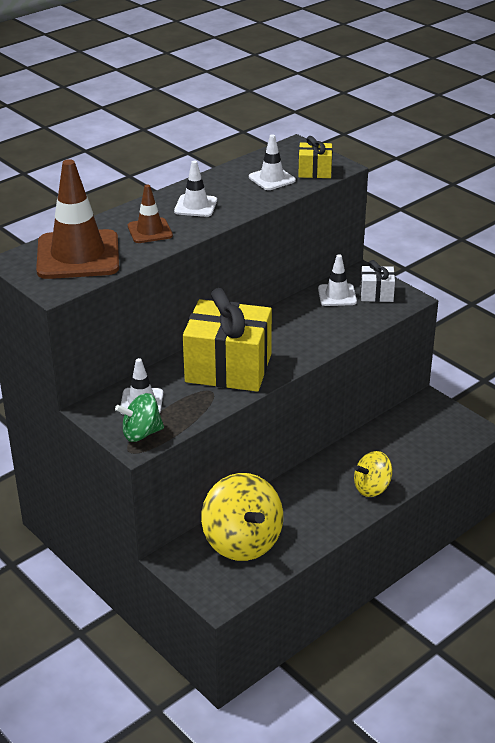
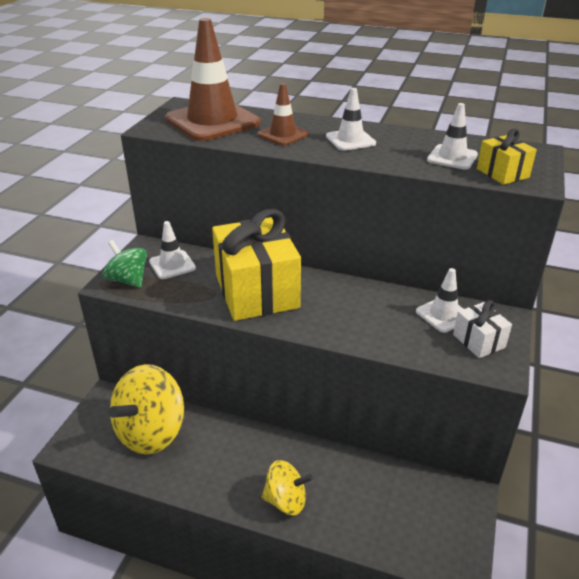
camera: 60 degrees right, 0 degrees up
yellow spinning top [354,451,392,497] -> yellow spinning top turned 150 degrees clockwise [262,460,313,515]

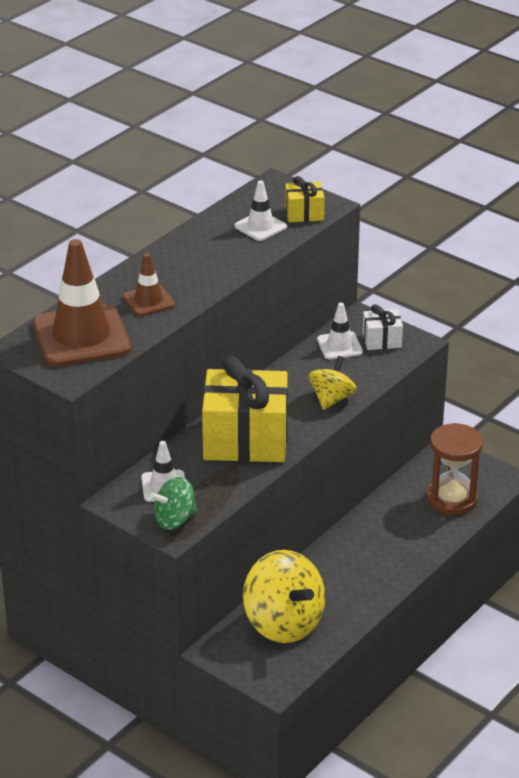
camera: 70 degrees left, 0 degrees up
yellow spinning top [262,460,313,515] -> yellow spinning top moved to [309,356,357,410]
white traffic cone [326,88,376,151] -> none
none -> brown hourglass [426,423,483,515]

